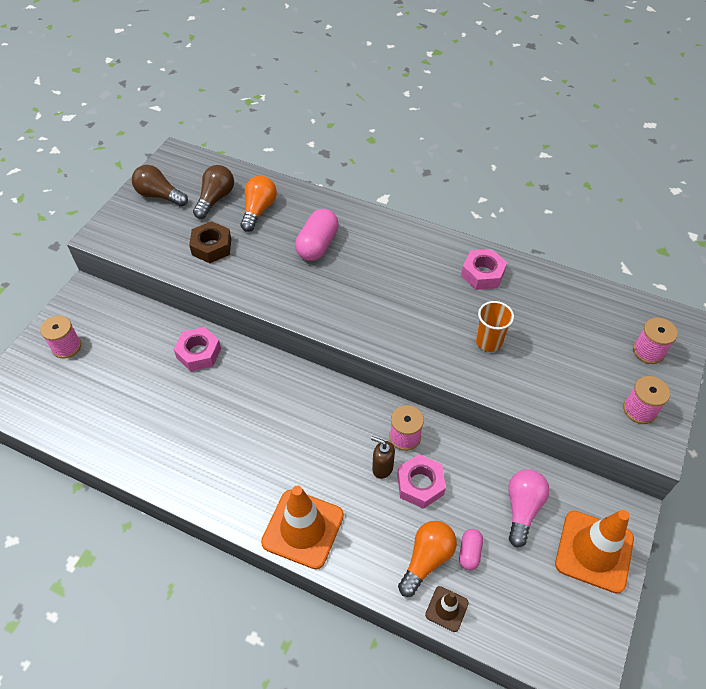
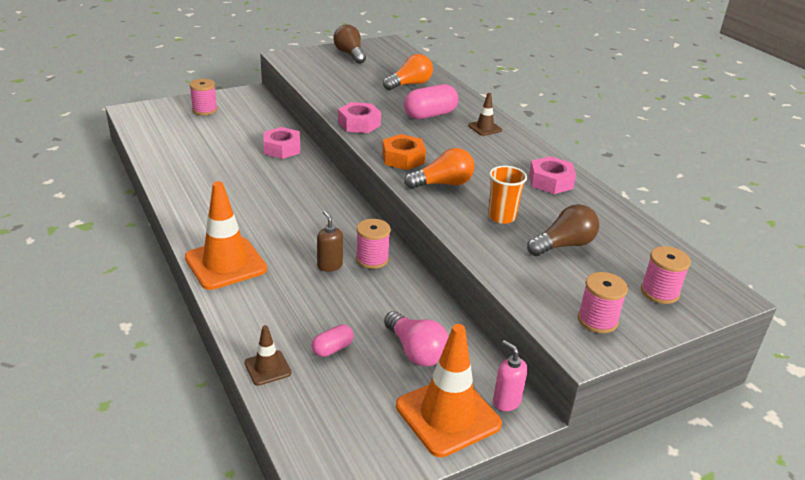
camera: 35 degrees right, 20 degrees down
brown nut [189,221,231,263] -> none
brown light bulb [193,165,234,219] -> brown light bulb moved to [527,204,599,256]
pink nut [397,454,446,509] -> pink nut moved to [338,102,381,133]
orange light bulb [398,521,457,597] -> orange light bulb moved to [404,148,474,189]
pink light bulb [508,469,550,547] -> pink light bulb turned 90 degrees clockwise [384,311,449,367]
none -> orange nut [382,134,426,170]
none -> brown traffic cone [468,93,502,136]
none -> pink soap dispenser [493,340,528,411]

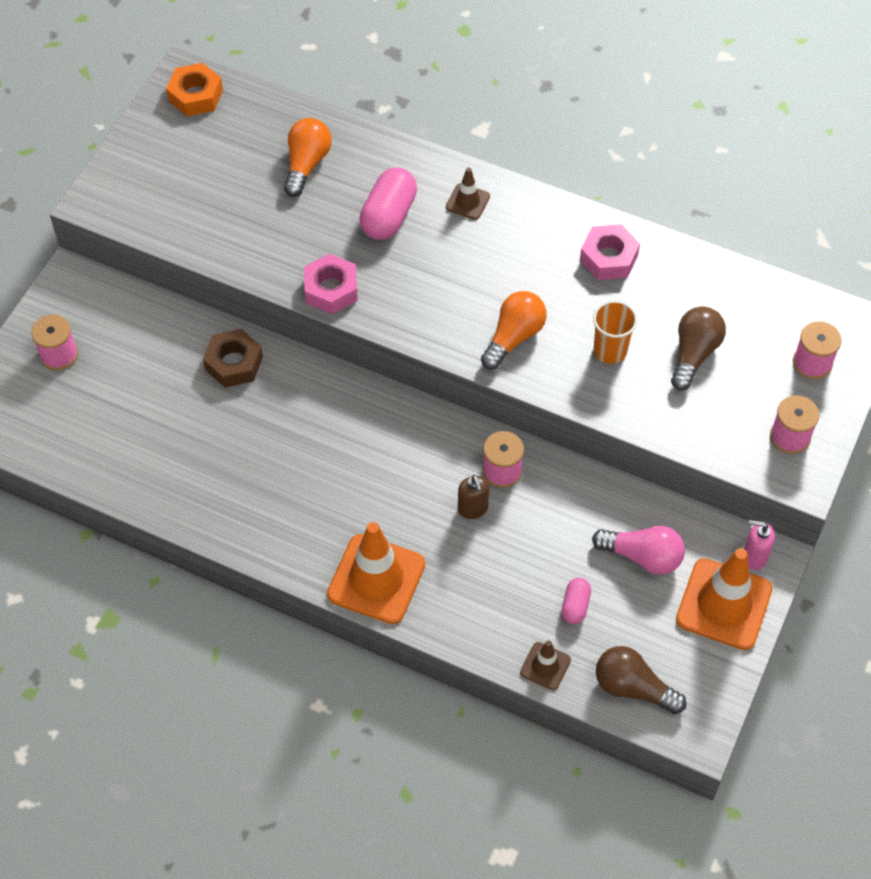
camera: 35 degrees left, 25 degrees up
pink nut [263,127,301,159] -> brown nut [203,329,263,388]
brown soap dispenser [317,211,343,272] -> brown soap dispenser turned 135 degrees counterclockwise [458,475,489,519]
brown light bulb [333,24,366,64] -> brown light bulb moved to [596,646,687,714]
orange nut [382,134,426,170] -> orange nut moved to [166,63,223,117]

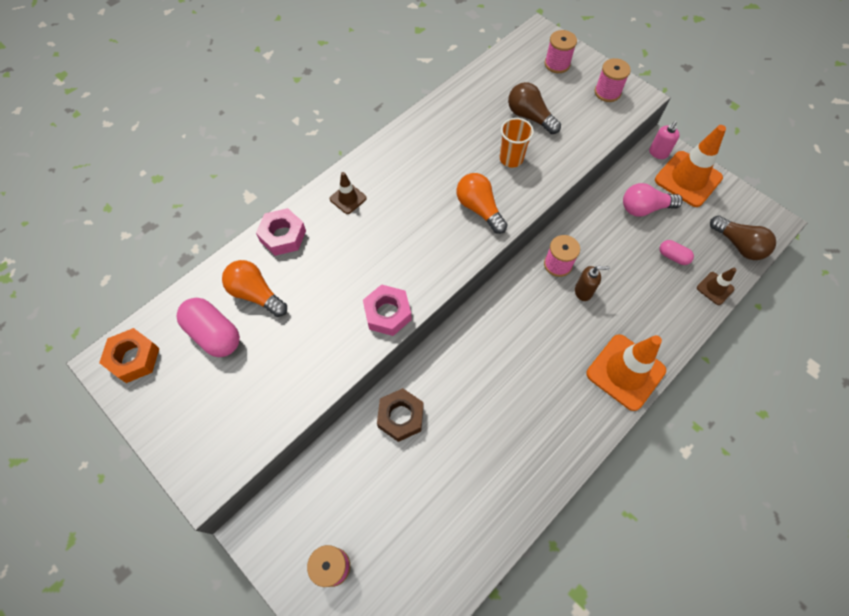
camera: 70 degrees left, 5 degrees up
pink capsule [359,168,417,240] -> pink capsule moved to [177,298,240,357]
pink nut [580,224,640,280] -> pink nut moved to [256,208,306,256]
pink light bulb [592,526,685,575] -> pink light bulb turned 135 degrees counterclockwise [623,183,683,217]
brown light bulb [596,646,687,714] -> brown light bulb turned 90 degrees counterclockwise [710,216,776,260]

